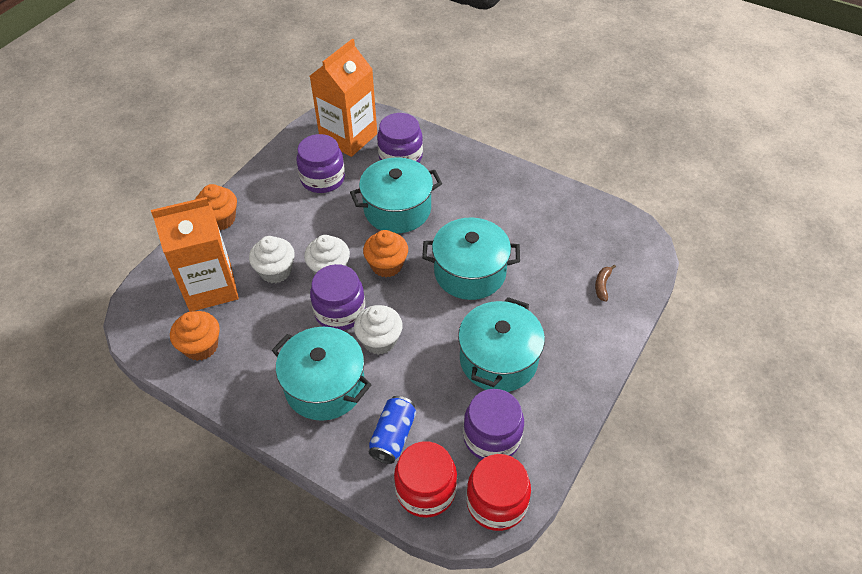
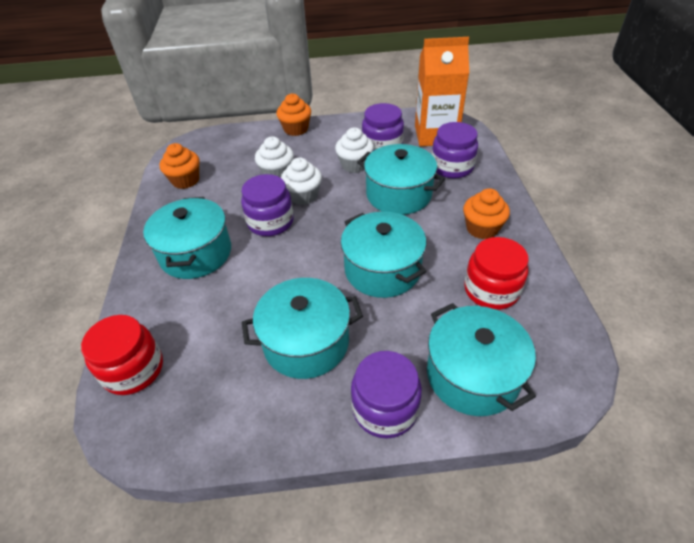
camera: 55 degrees right, 5 degrees down
orange carton [151,197,239,312] -> none
white cupcake [354,305,402,355] -> white cupcake moved to [335,128,374,173]
orange cupcake [363,230,408,277] -> orange cupcake moved to [463,188,510,239]
blue can [369,396,416,464] -> none
purple jar [463,389,524,460] -> purple jar moved to [351,351,422,439]
red jar [466,454,531,531] -> red jar moved to [464,237,529,310]
brown banana [595,265,616,302] -> turquoise pot [427,303,536,416]

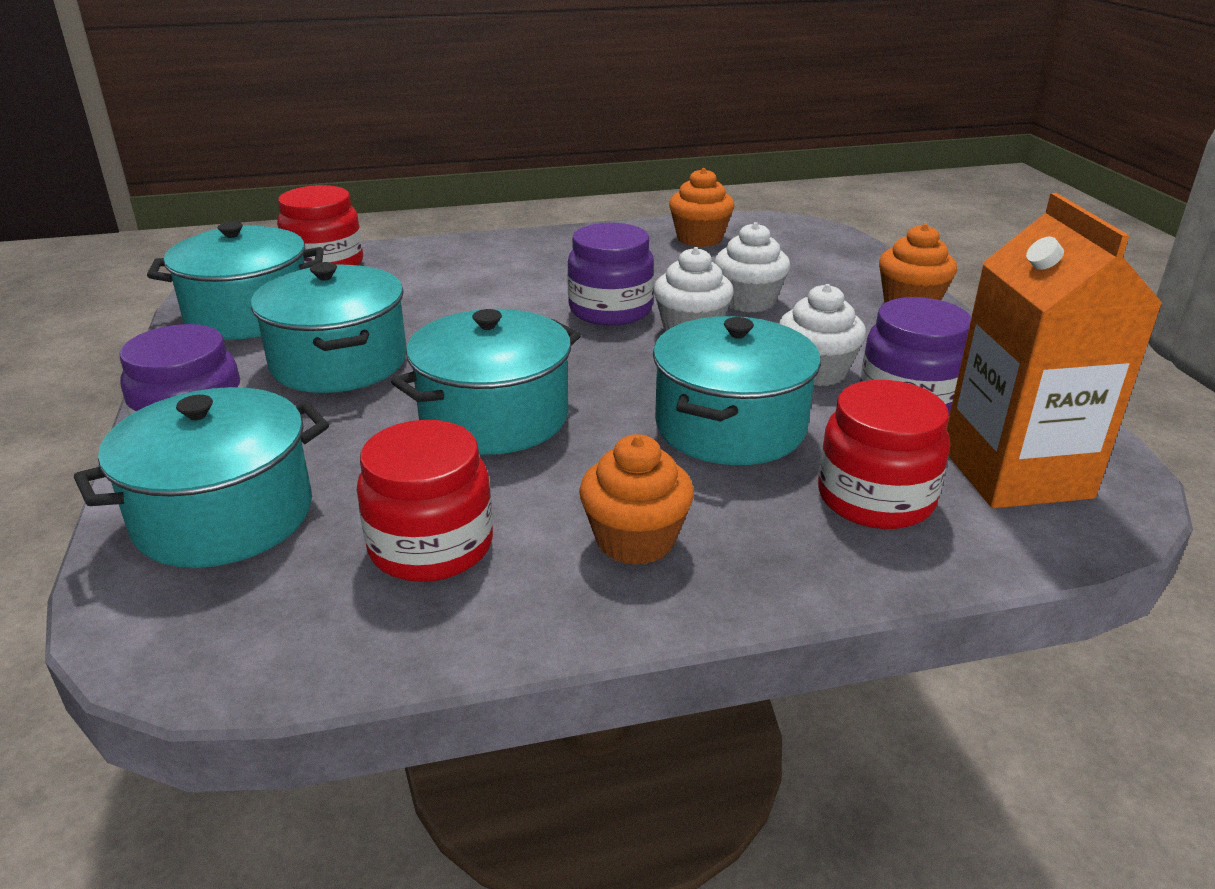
camera: 80 degrees right, 15 degrees down
turquoise pot [143,197,231,279] -> turquoise pot moved to [147,221,324,340]
purple jar [432,122,478,178] -> red jar [818,380,950,529]

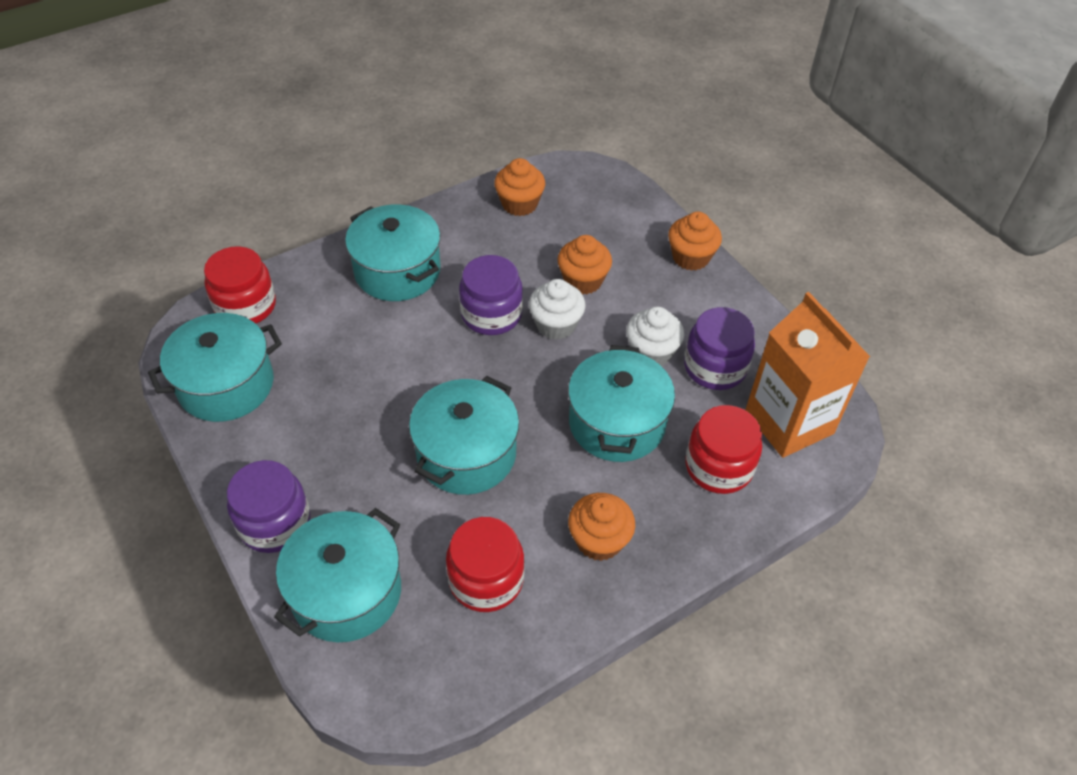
camera: 20 degrees left, 20 degrees up
turquoise pot [251,262,407,393] -> turquoise pot moved to [345,205,441,301]
white cupcake [714,222,790,313] -> orange cupcake [557,235,612,295]

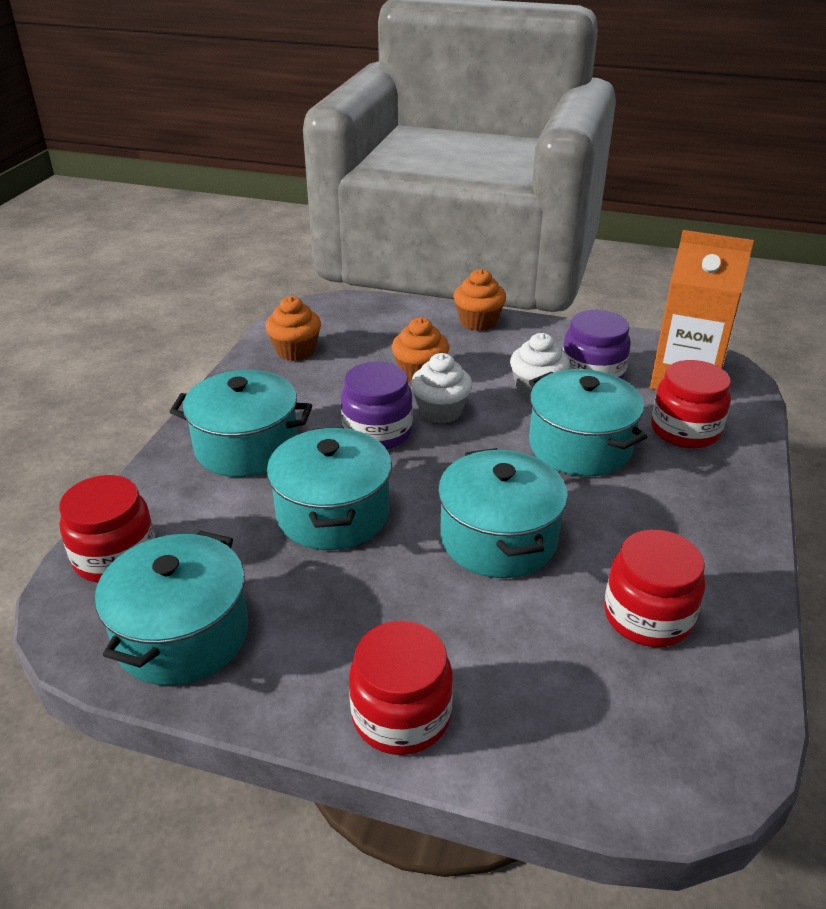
camera: 40 degrees left, 15 degrees down
purple jar [227,460,310,553] -> red jar [349,621,453,755]
turquoise pot [274,508,401,642] -> turquoise pot moved to [267,427,392,550]
orange cupcake [568,493,635,561] -> none

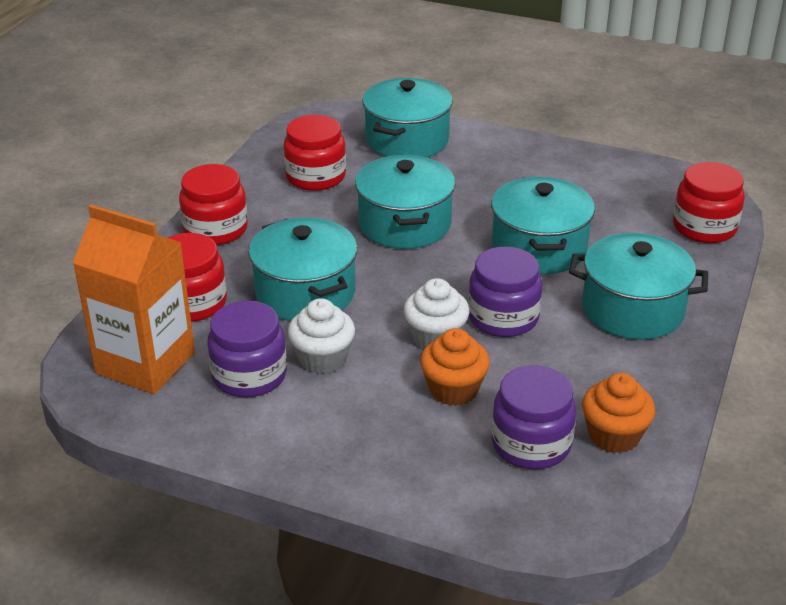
camera: 175 degrees left, 0 degrees up
turquoise pot [95,530,248,686] -> turquoise pot moved to [362,78,453,157]
red jar [349,621,453,755] -> red jar moved to [179,164,248,245]
orange cupcake [454,269,506,331] -> none
none -> purple jar [491,365,576,469]

